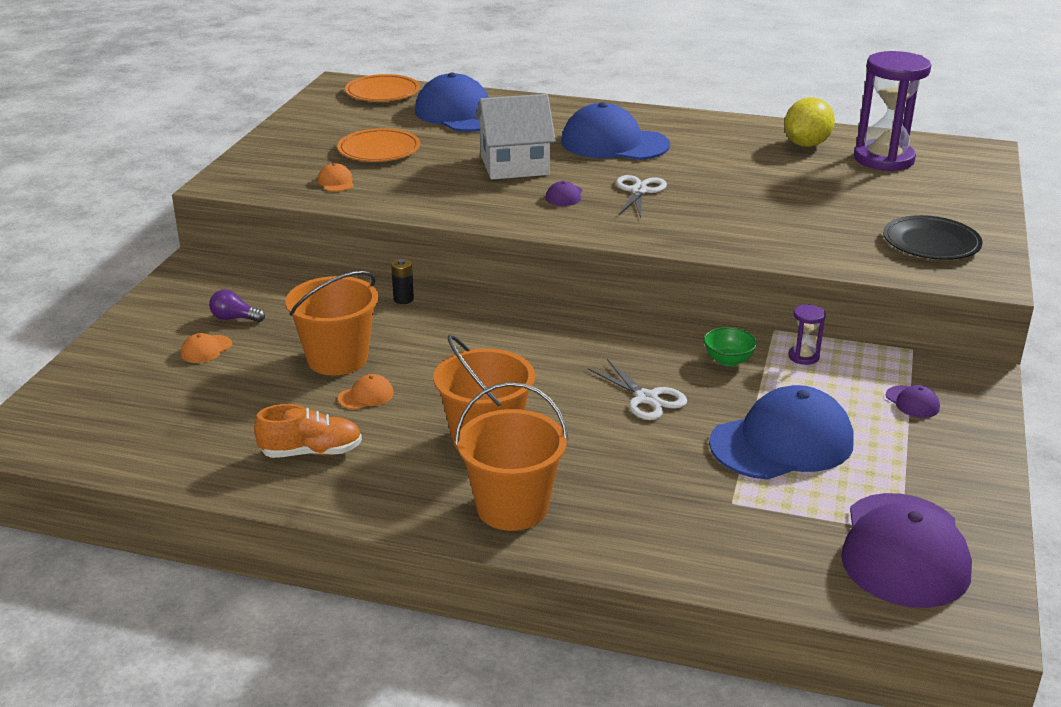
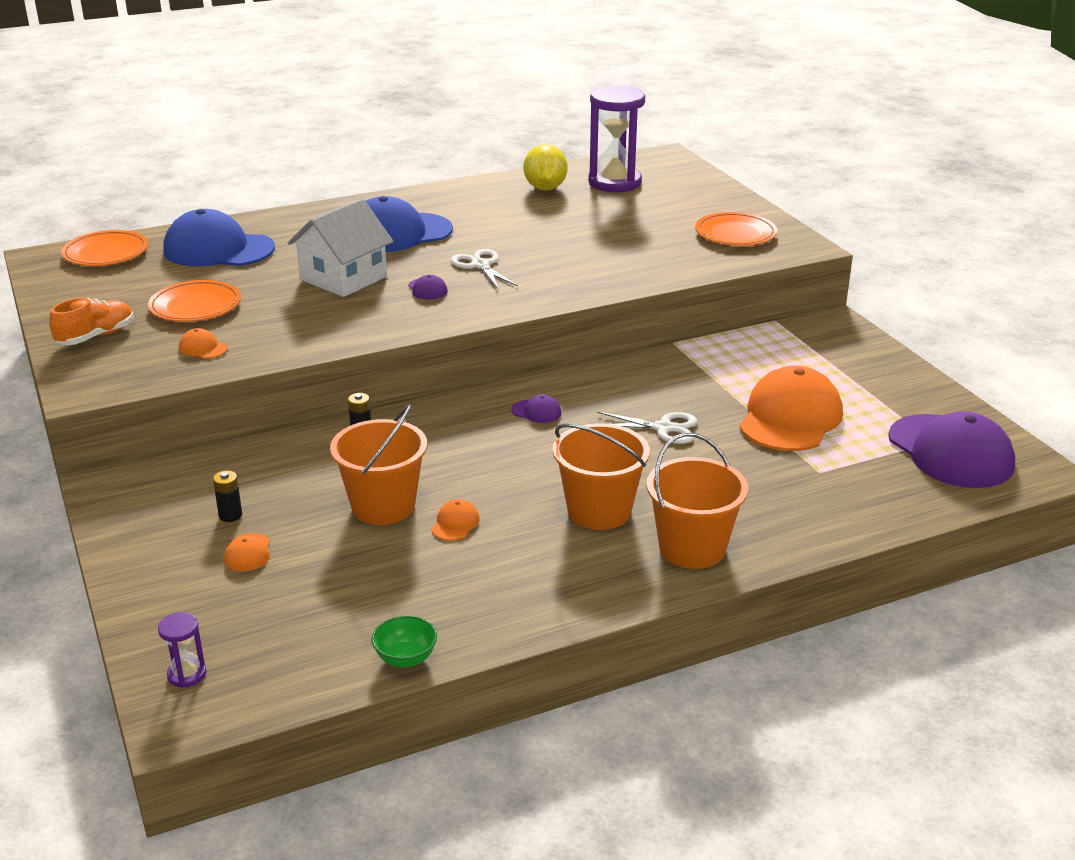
camera: 40 degrees left, 0 degrees up
purple light bulb [209,290,265,322] -> black battery [213,471,242,522]
orange shoe [254,404,362,458] -> orange shoe moved to [49,298,133,345]
green bowl [704,327,757,366] -> green bowl moved to [372,616,437,667]
blue cap [709,385,853,480] -> orange cap [739,365,843,451]
purple hourglass [788,304,826,365] -> purple hourglass moved to [158,612,206,688]
black plate [883,215,982,260] -> orange plate [695,212,777,246]
purple cap [886,385,940,418] -> purple cap moved to [511,395,562,423]

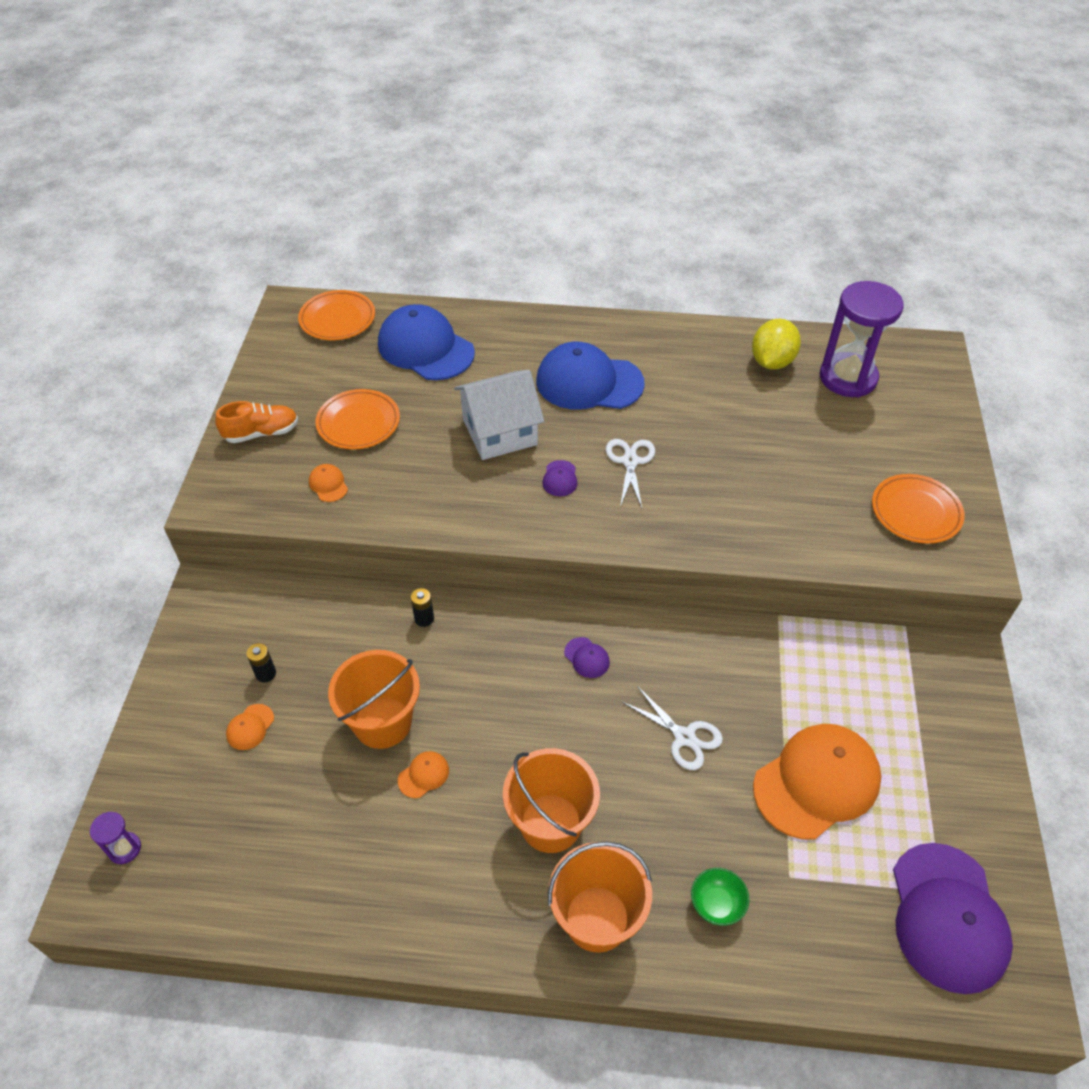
camera: 30 degrees right, 20 degrees up
green bowl [372,616,437,667] -> green bowl moved to [691,868,750,926]

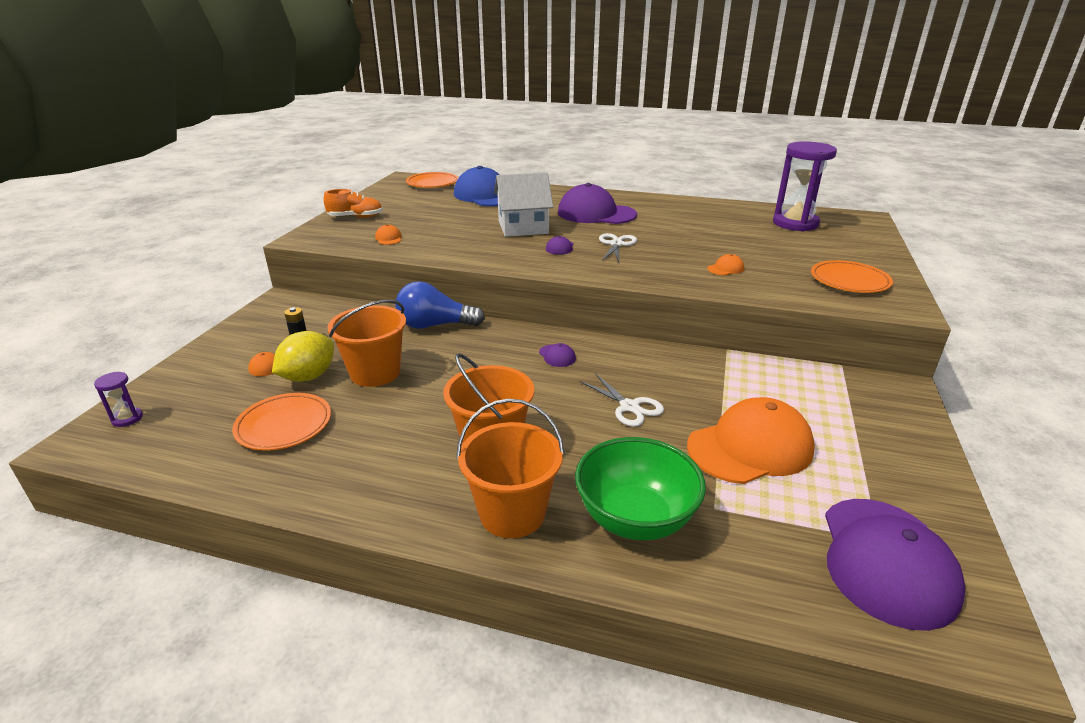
camera: 10 degrees right, 20 degrees down
orange plate [316,389,400,450] -> orange plate moved to [232,393,331,451]
orange cap [398,751,449,798] -> orange cap moved to [707,254,744,276]
black battery [411,588,434,627] -> blue light bulb [395,281,485,329]
blue cap [536,342,645,410] -> purple cap [558,183,637,224]
green bowl [691,868,750,926] -> green bowl [575,437,706,540], size x2.12
yellow lemon [752,319,801,370] -> yellow lemon moved to [272,331,334,382]

